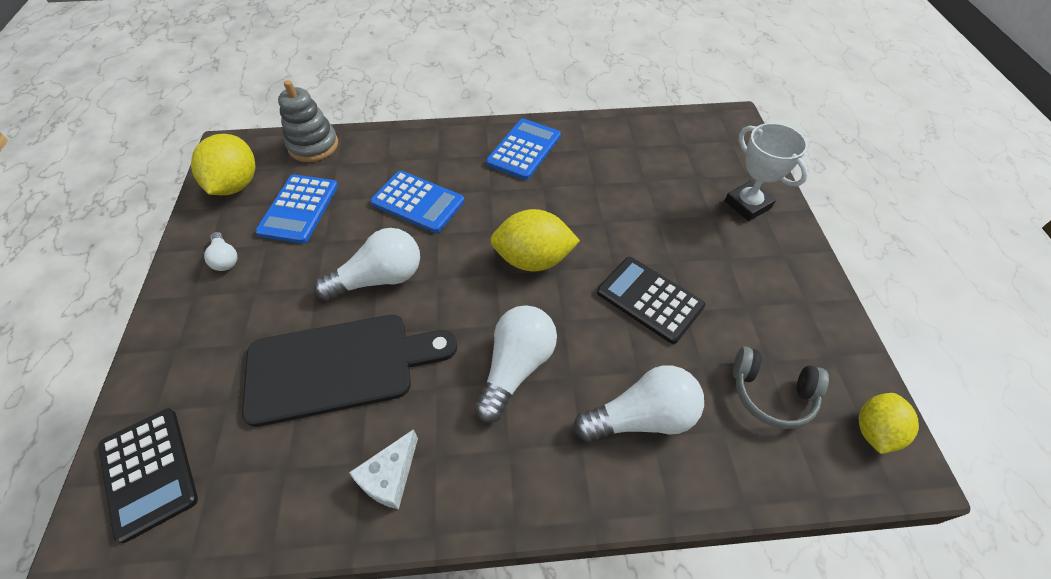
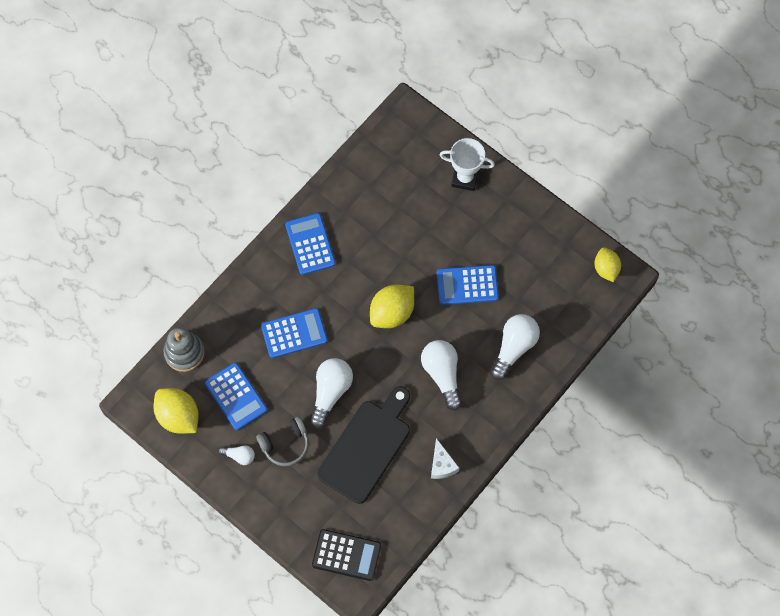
camera: 45 degrees left, 15 degrees up
black calculator [597,257,705,344] -> blue calculator [437,265,499,305]
grey headphones [733,346,829,429] -> grey headphones moved to [256,416,309,466]

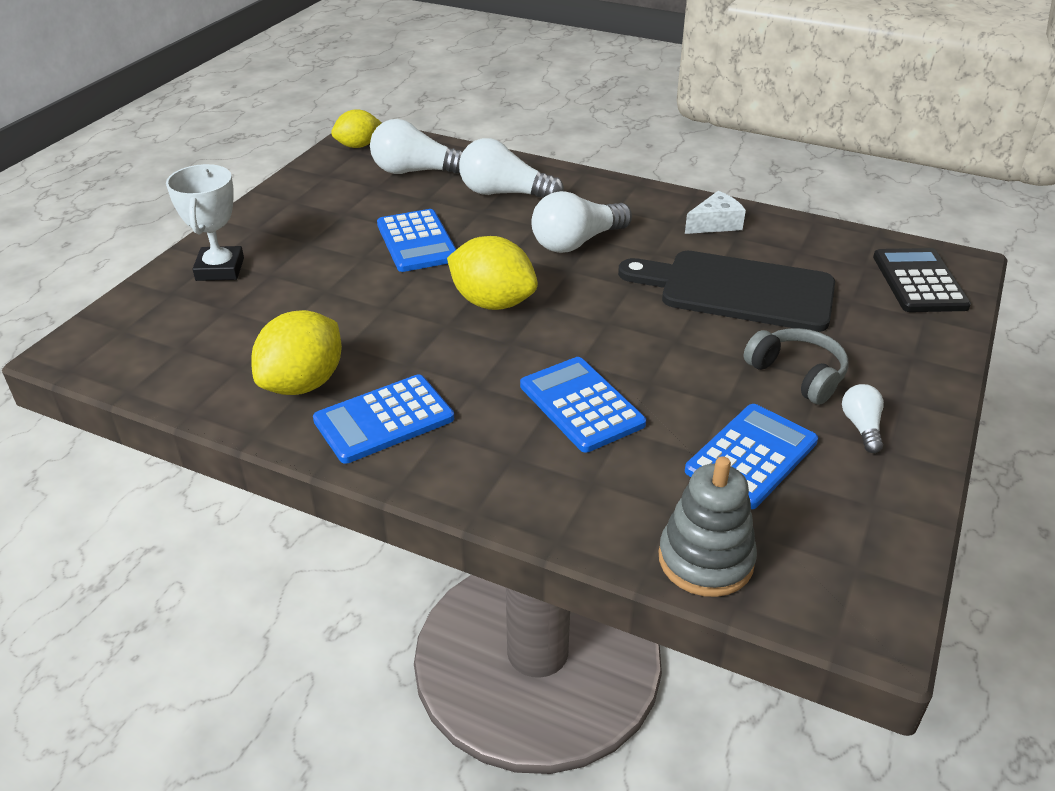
camera: 105 degrees left, 30 degrees down
yellow lemon [153,388,199,434] -> yellow lemon moved to [251,310,342,395]
white light bulb [310,358,353,428] -> white light bulb moved to [370,119,463,174]

